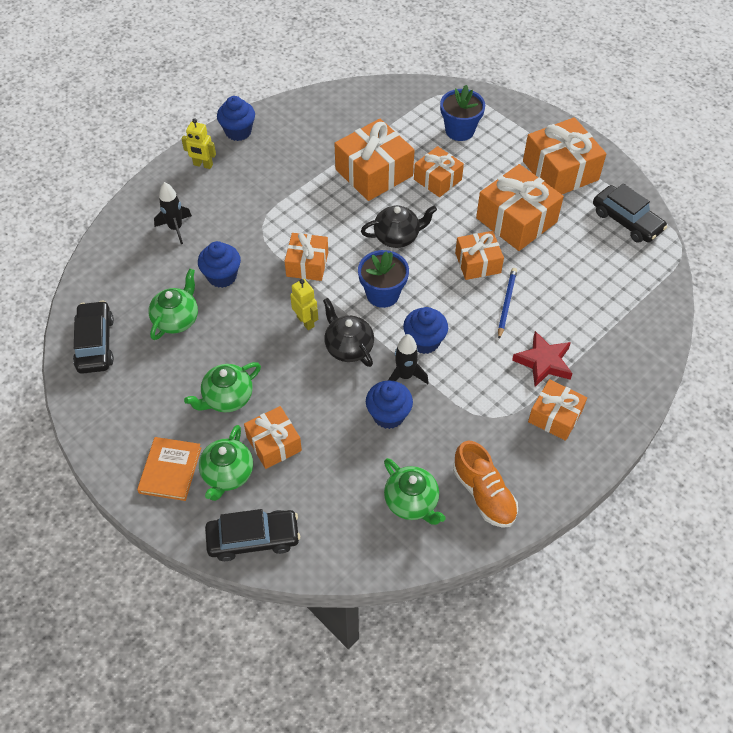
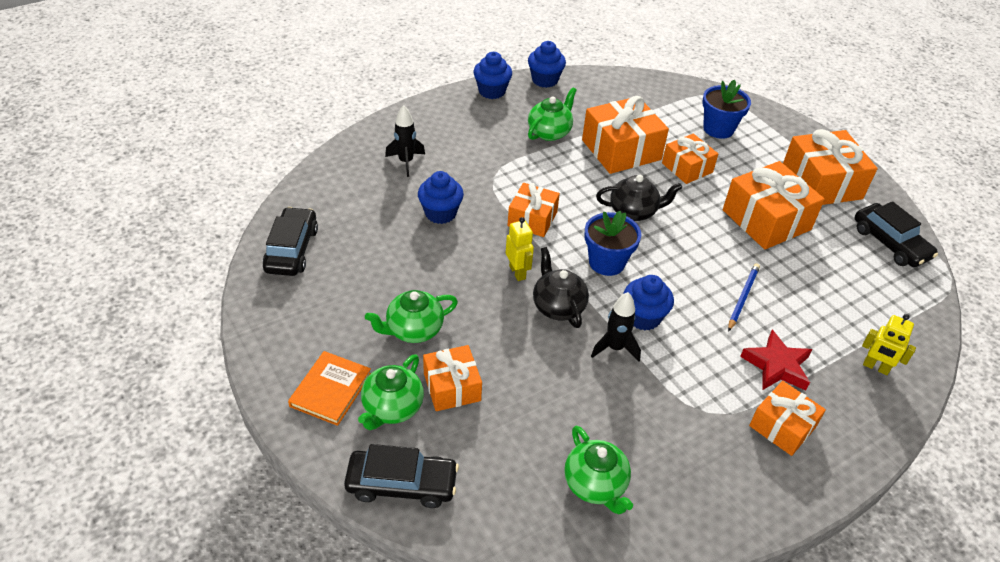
camera: 10 degrees right, 10 degrees down
green teapot [148,268,198,340] -> green teapot moved to [528,87,577,141]
yellow robot [182,119,216,169] -> yellow robot moved to [862,314,916,375]
blue cupcake [366,380,413,429] -> blue cupcake moved to [528,41,566,88]
orange shoe [453,441,518,528] -> none
orange gift [455,231,504,280] -> none

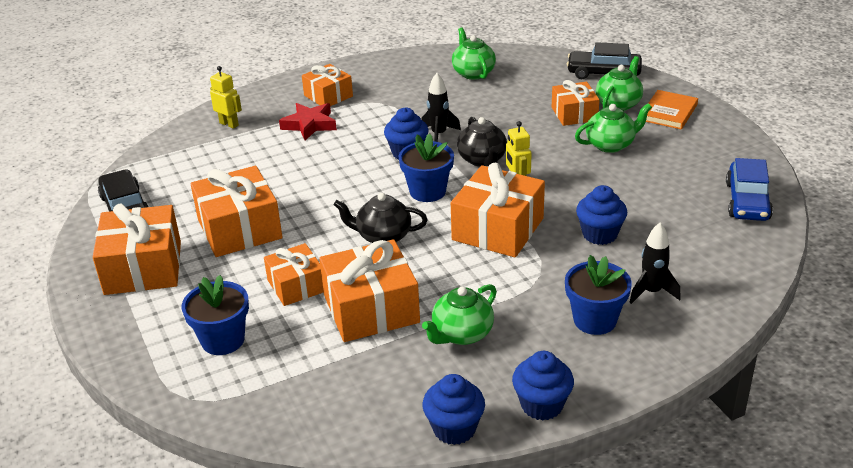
camera: 170 degrees left, 10 degrees down
black car [263,207,318,276] -> blue car [726,158,773,221]
orange gift [507,183,560,237] -> orange gift [451,163,545,257], size x1.63
blue pencil [728,263,760,332] -> none
none -> blue flower pot [565,255,632,335]

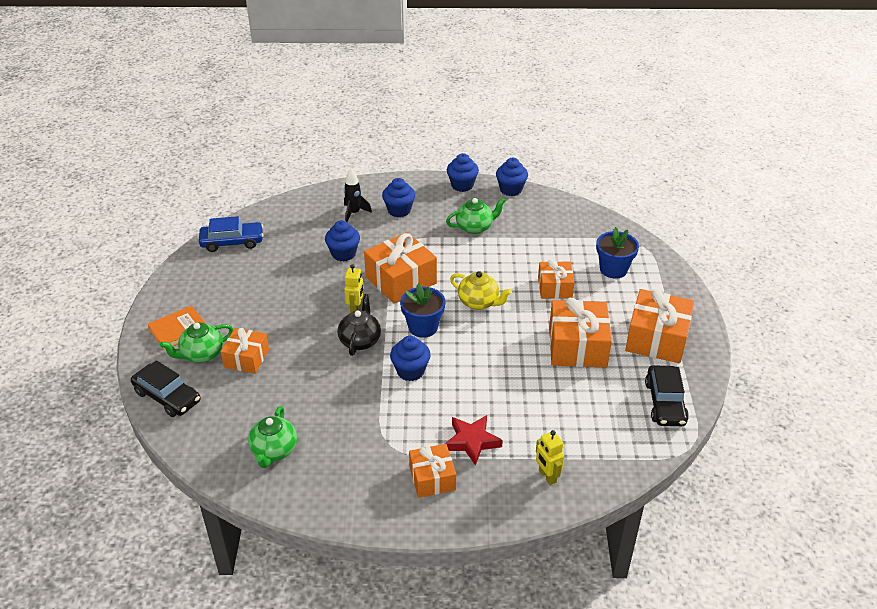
camera: 155 degrees left, 5 degrees up
orange gift [319,239,420,342] -> none
black teapot [334,193,428,243] -> yellow teapot [450,271,512,310]
black rocket [421,73,461,142] -> none
blue flower pot [565,255,632,335] -> blue cupcake [382,178,415,217]
green teapot [575,103,652,153] -> none
blue car [726,158,773,221] -> blue car turned 45 degrees clockwise [199,216,263,252]

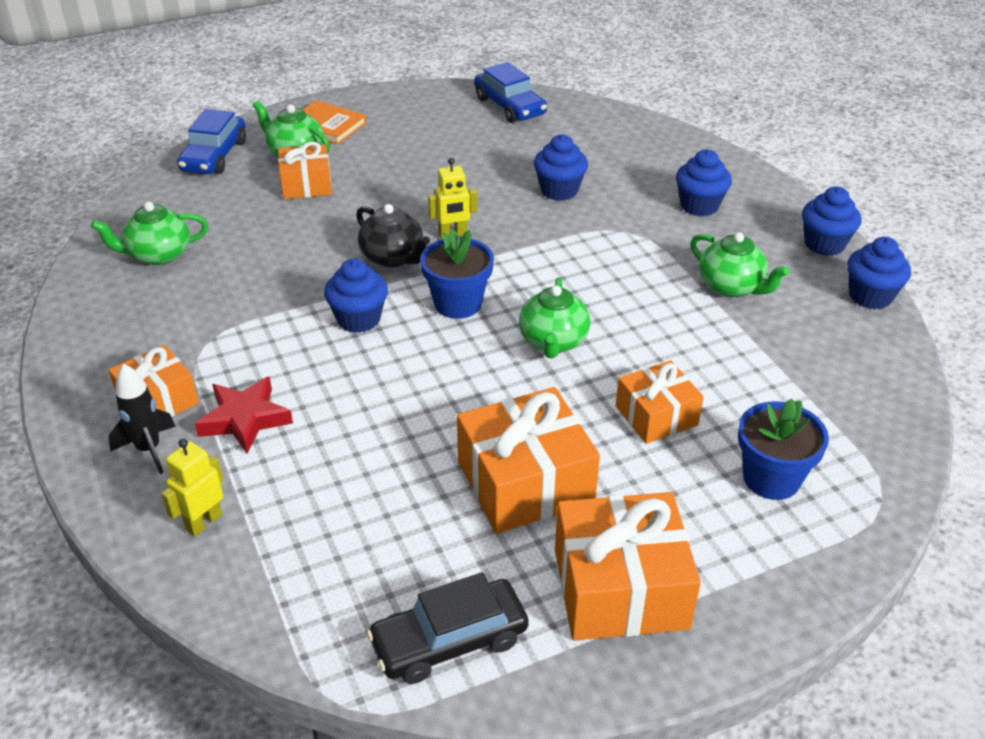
camera: 65 degrees right, 0 degrees up
black car [131,360,200,417] -> blue car [177,109,246,174]
black teapot [337,294,381,356] -> black teapot turned 60 degrees clockwise [356,204,430,268]
black rocket [344,169,372,222] -> black rocket moved to [108,363,176,474]
orange gift [364,232,437,304] -> none
yellow teapot [450,271,512,310] -> green teapot [519,278,591,358]

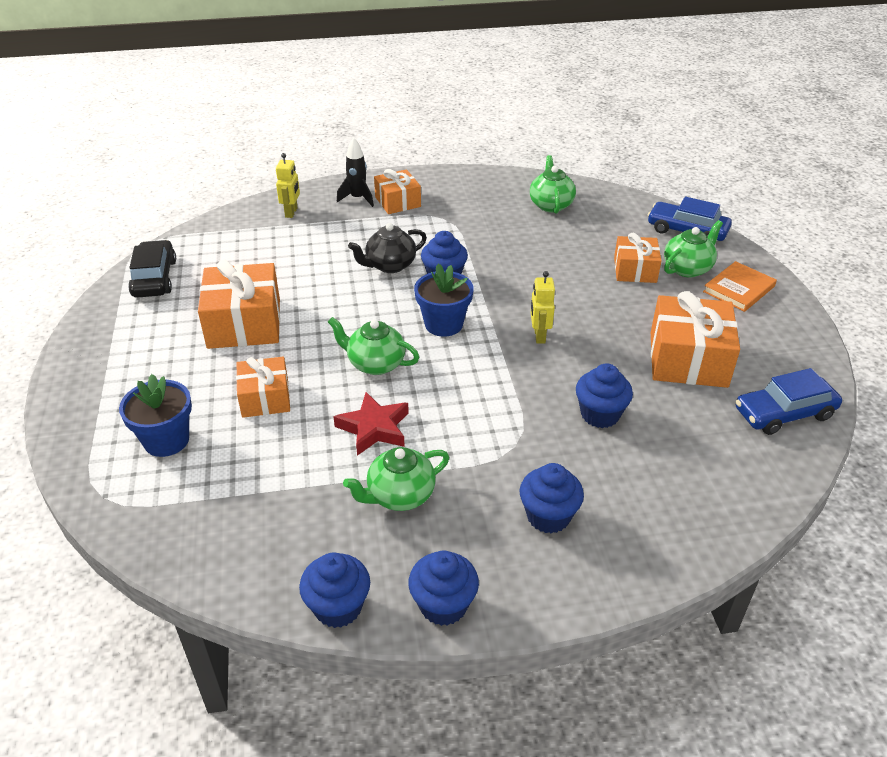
camera: 105 degrees right, 0 degrees up
yellow robot [161,439,223,536] -> yellow robot turned 45 degrees clockwise [276,153,300,218]
red star [195,376,293,453] -> red star moved to [333,392,409,456]
black teapot [356,204,430,268] -> black teapot moved to [348,223,427,273]
orange gift [555,492,701,641] -> orange gift moved to [651,291,740,388]

